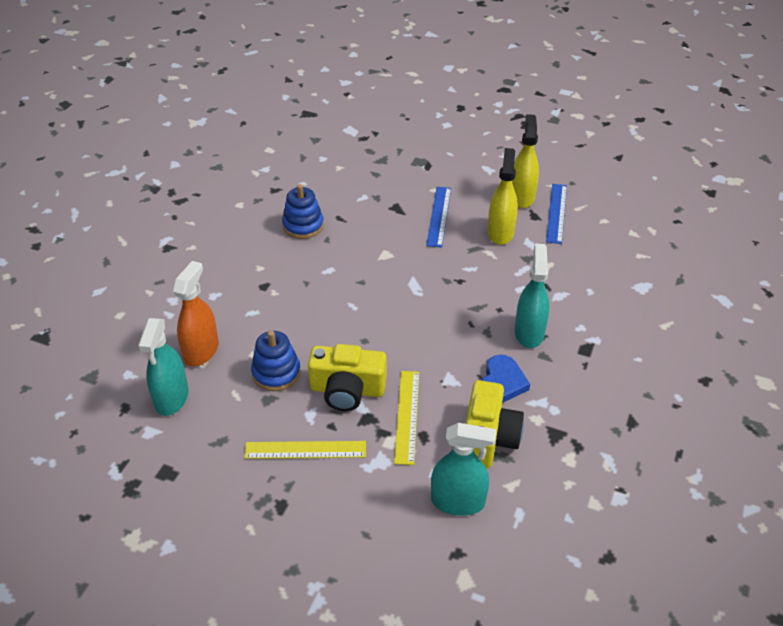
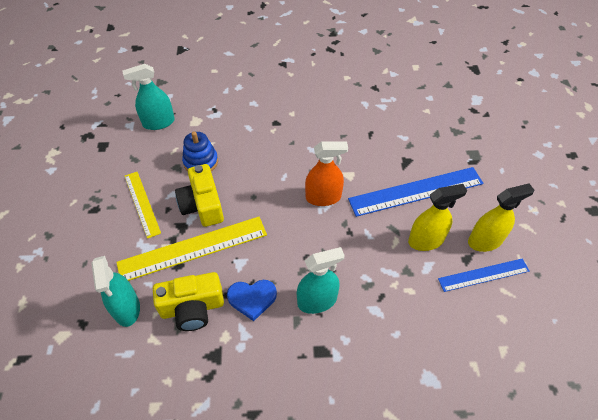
camera: 65 degrees right, 10 degrees up
orange spray bottle [173,261,219,367] -> orange spray bottle moved to [305,141,348,206]
blue stacking toy [282,184,324,239] -> none
yellow ruler [394,371,419,465] -> yellow ruler [116,217,267,281], size x1.65
blue ruler [426,187,451,248] -> blue ruler [348,167,483,217], size x1.65

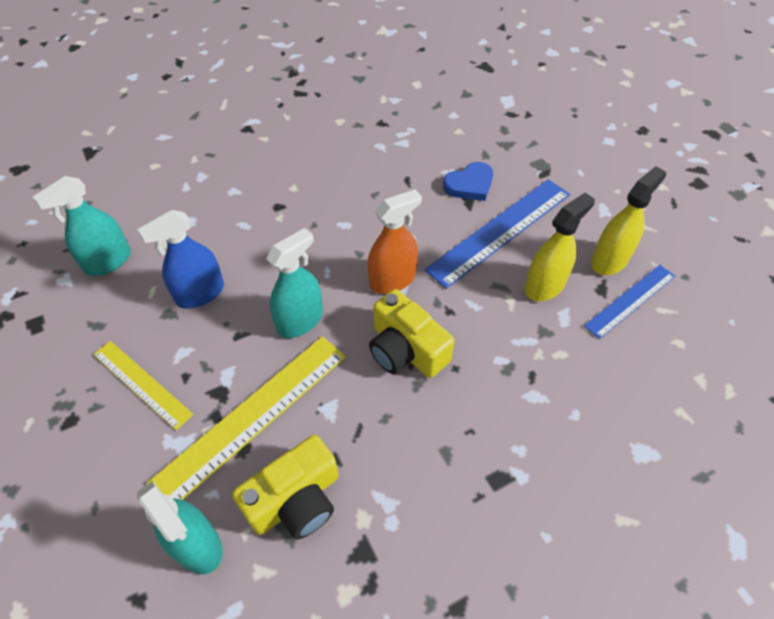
camera: 25 degrees left, 0 degrees up
yellow camera [175,164,224,227] -> yellow camera moved to [369,289,455,378]
blue stacking toy [182,131,218,172] -> blue spray bottle [137,210,224,309]
blue heart [227,280,277,321] -> blue heart moved to [443,162,493,201]
turquoise spray bottle [297,247,345,314] -> turquoise spray bottle moved to [266,228,323,338]

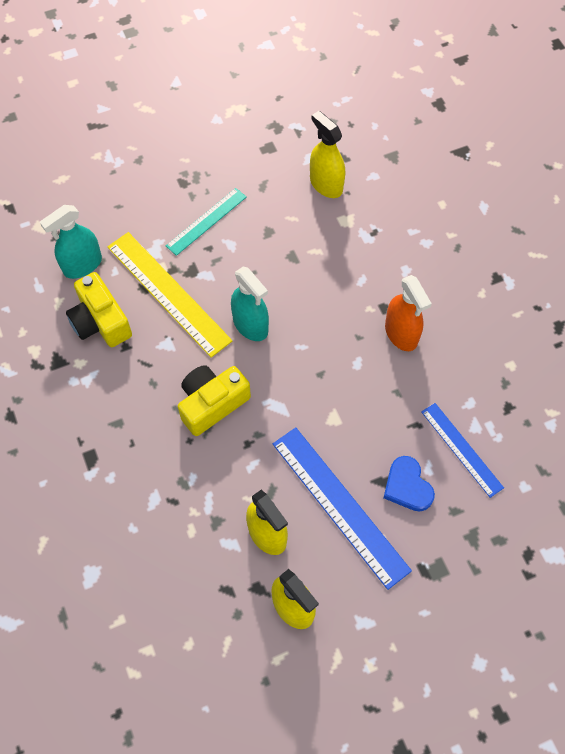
camera: 95 degrees right, 10 degrees up
turquoise spray bottle [33,176,131,276] -> yellow spray bottle [310,111,345,198]
yellow ruler [93,341,194,430] -> turquoise ruler [166,188,247,256]
blue spray bottle [137,210,224,309] -> none
orange spray bottle [368,189,422,294] -> orange spray bottle moved to [385,275,432,351]
blue ruler [584,265,676,339] -> blue ruler moved to [422,403,504,498]

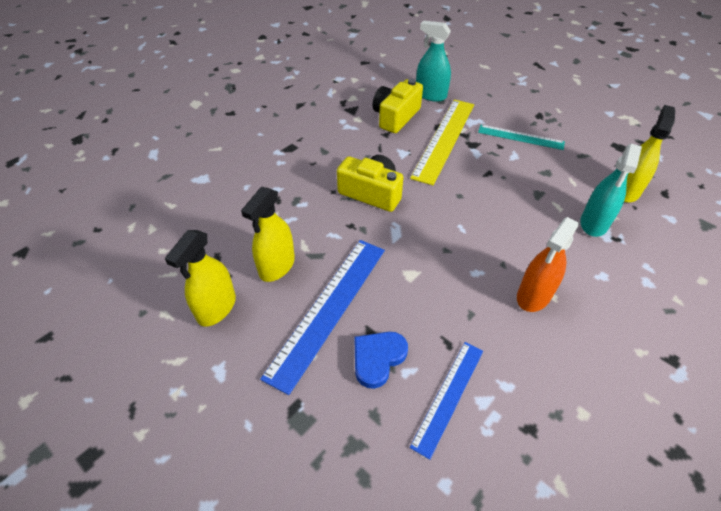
camera: 65 degrees right, 15 degrees down
turquoise spray bottle [231,267,269,341] -> turquoise spray bottle moved to [580,144,642,237]

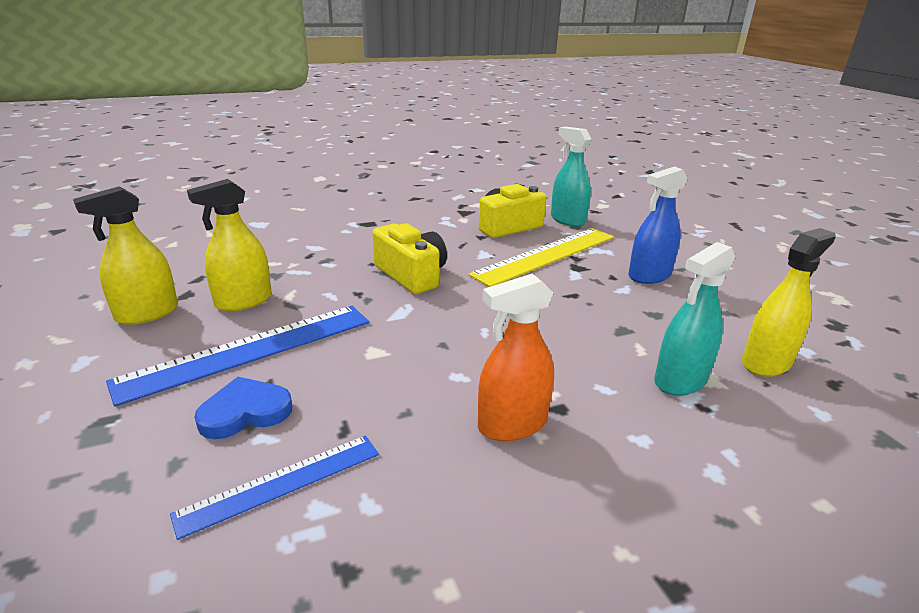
camera: 25 degrees right, 20 degrees down
turquoise ruler [478,125,565,150] -> blue spray bottle [628,166,688,284]

